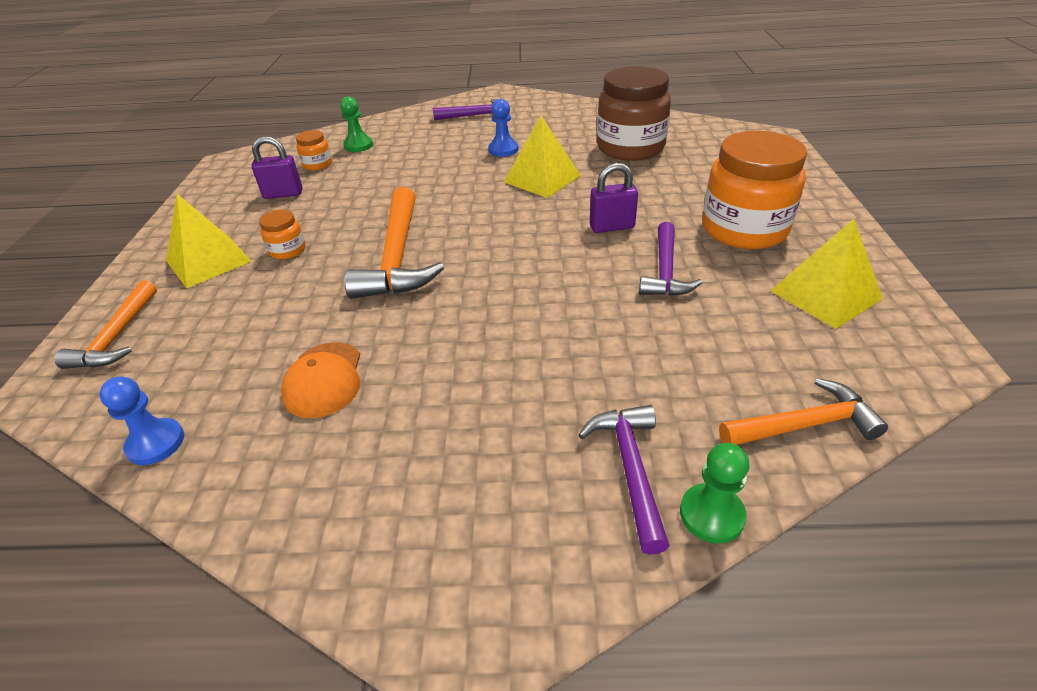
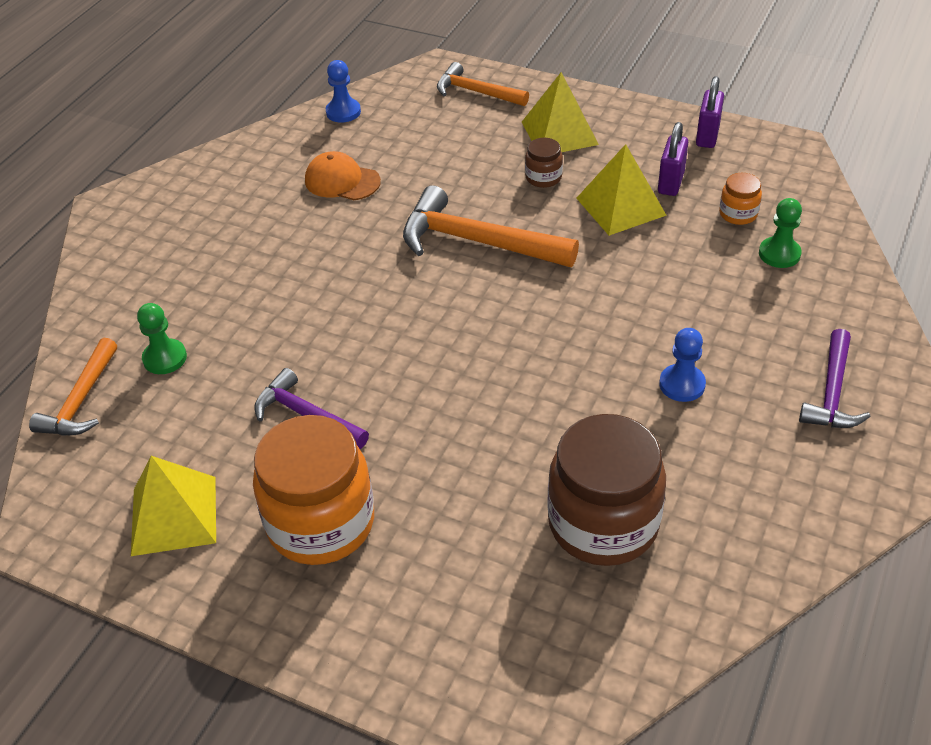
camera: 115 degrees right, 5 degrees up
orange jar [259,210,305,259] -> brown jar [525,138,563,188]
yellow pyramid [504,116,581,198] -> yellow pyramid moved to [576,144,667,236]
purple hammer [579,405,670,555] -> none
purple padlock [590,163,638,233] -> purple padlock moved to [696,76,724,148]
green pawn [680,443,749,543] -> green pawn moved to [137,303,187,374]

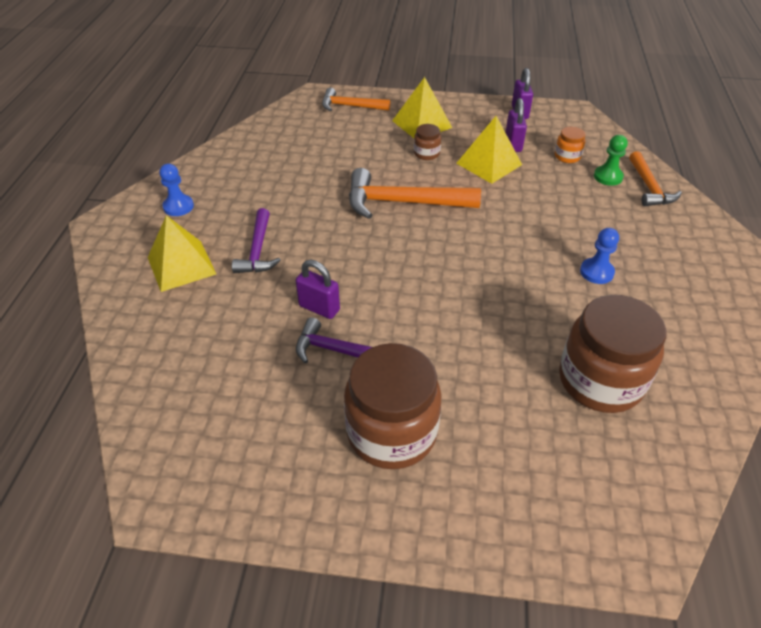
camera: 20 degrees left, 0 degrees up
orange hammer [29,338,117,436] -> orange hammer moved to [629,151,682,206]
yellow pyramid [131,456,216,556] -> yellow pyramid moved to [148,215,216,292]
green pawn [137,303,187,374] -> none
orange jar [253,415,374,565] -> brown jar [344,343,442,469]
orange cap [305,151,381,200] -> none
blue pawn [326,60,361,123] -> blue pawn moved to [159,164,194,216]
purple hammer [799,329,870,428] -> purple hammer moved to [232,208,281,273]
none -> purple padlock [296,260,340,319]

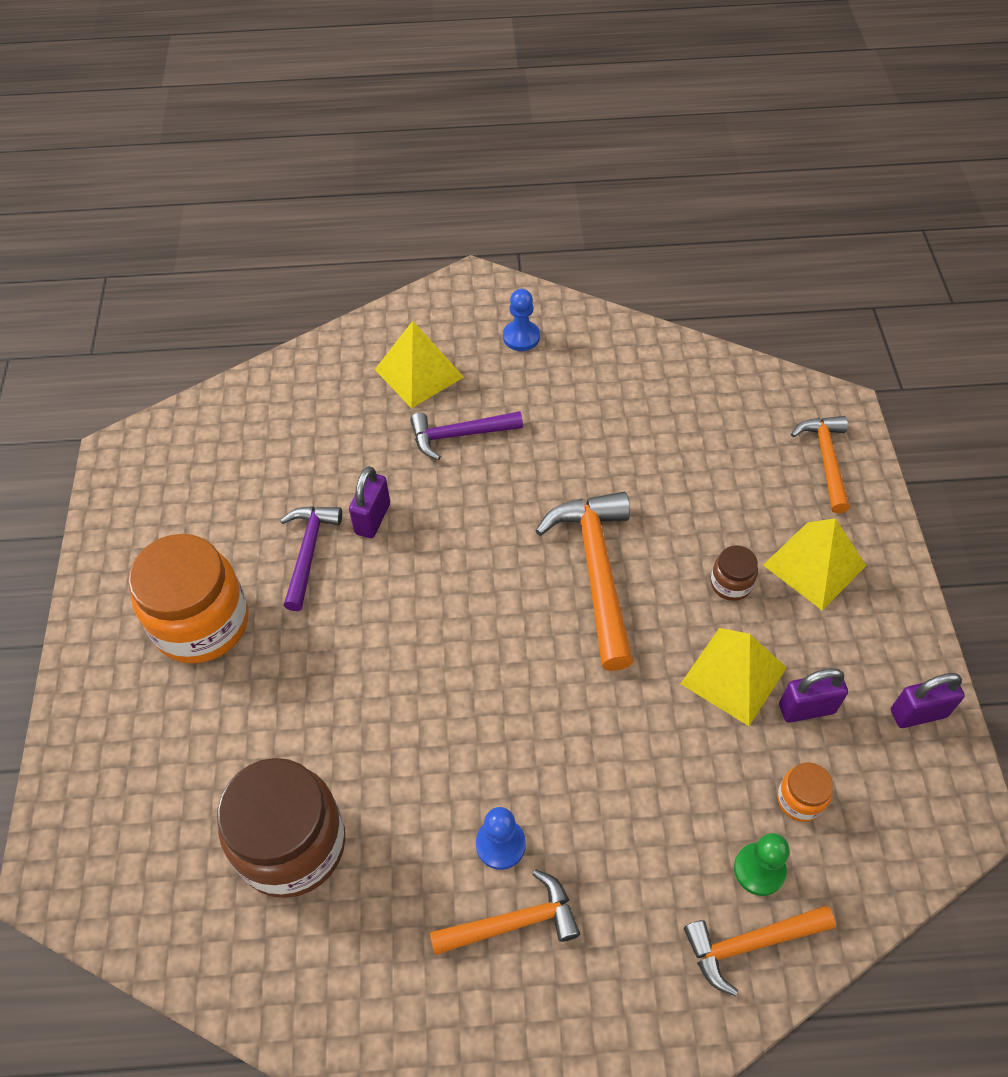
camera: 80 degrees right, 10 degrees up
brown jar [344,343,442,469] -> orange jar [128,534,248,664]
none -> orange hammer [430,869,580,955]

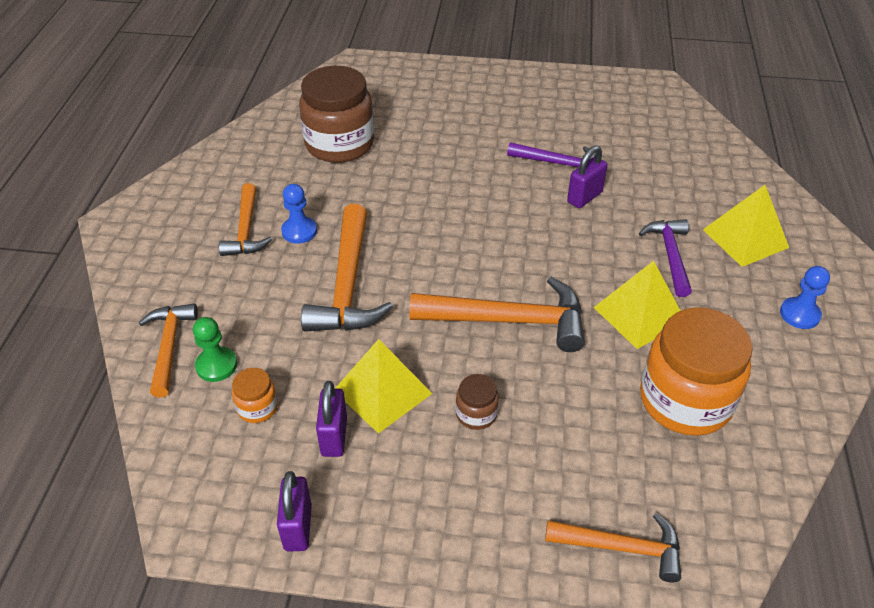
camera: 100 degrees right, 10 degrees down
orange jar [128,534,248,664] -> orange jar moved to [640,307,753,436]
purple padlock [349,466,390,538] -> purple padlock turned 75 degrees counterclockwise [567,146,607,208]
yellow pyramid [763,518,866,610] -> yellow pyramid moved to [593,261,681,349]
none -> orange hammer [301,204,393,332]

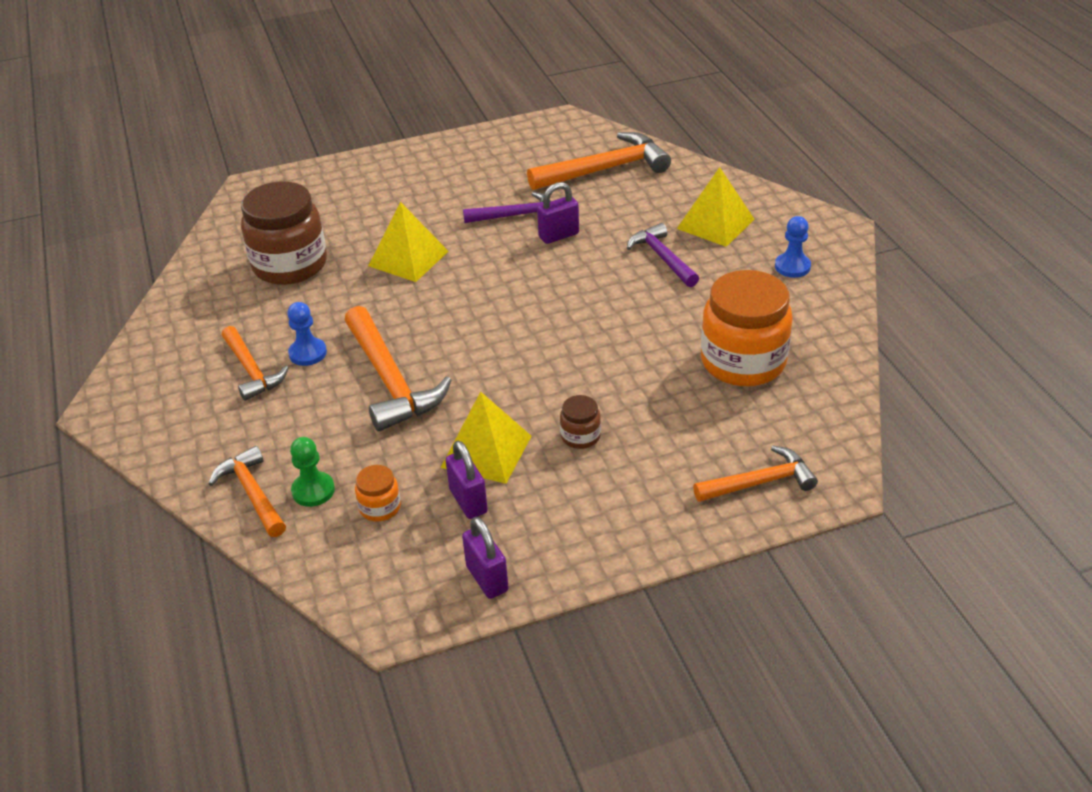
camera: 25 degrees left, 5 degrees down
orange hammer [409,277,585,352] -> orange hammer moved to [527,132,671,190]
purple padlock [567,146,607,208] -> purple padlock turned 45 degrees clockwise [537,182,579,244]
yellow pyramid [593,261,681,349] -> yellow pyramid moved to [368,202,449,282]

